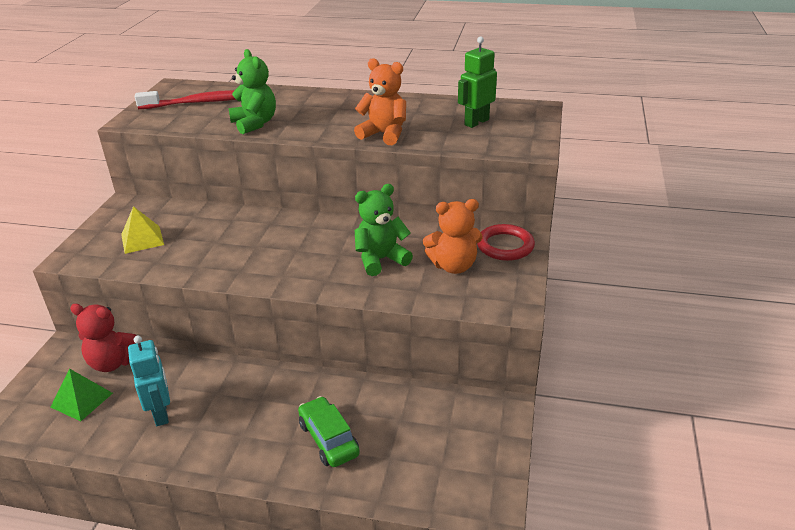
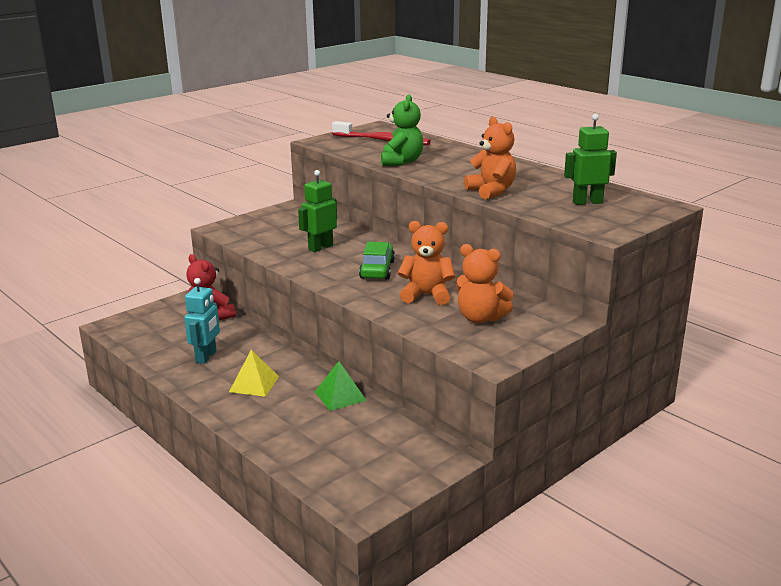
camera: 35 degrees right, 10 degrees down
green pyramid [51,368,113,421] -> green pyramid moved to [315,361,367,411]
yellow pyramid [121,206,164,254] -> yellow pyramid moved to [229,350,279,397]
green car [298,396,360,467] -> green car moved to [359,242,395,279]
green teddy bear [355,184,413,276] -> orange teddy bear [398,221,455,305]
red ring [477,224,535,261] -> none
none -> green robot [298,170,337,252]

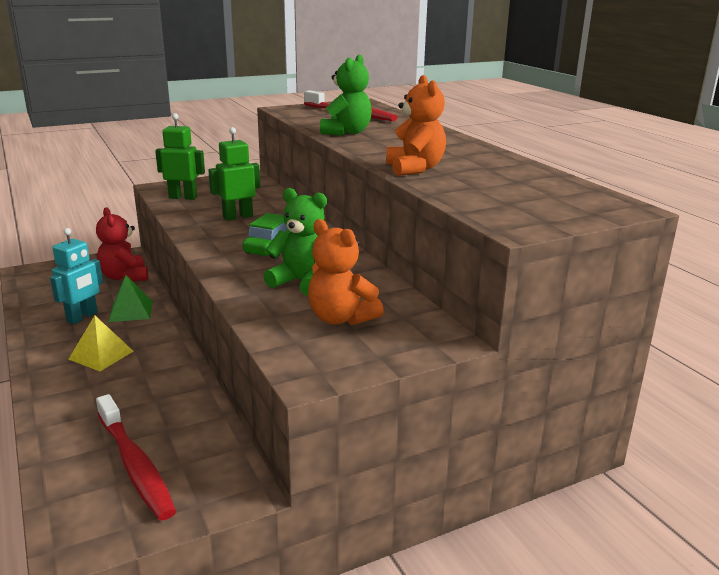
camera: 15 degrees right, 0 degrees up
green pyramid [315,361,367,411] -> green pyramid moved to [108,275,153,322]
orange teddy bear [398,221,455,305] -> green teddy bear [263,188,327,296]
green robot [564,114,617,205] -> green robot moved to [155,113,205,200]
none -> red toothbrush [96,394,176,520]

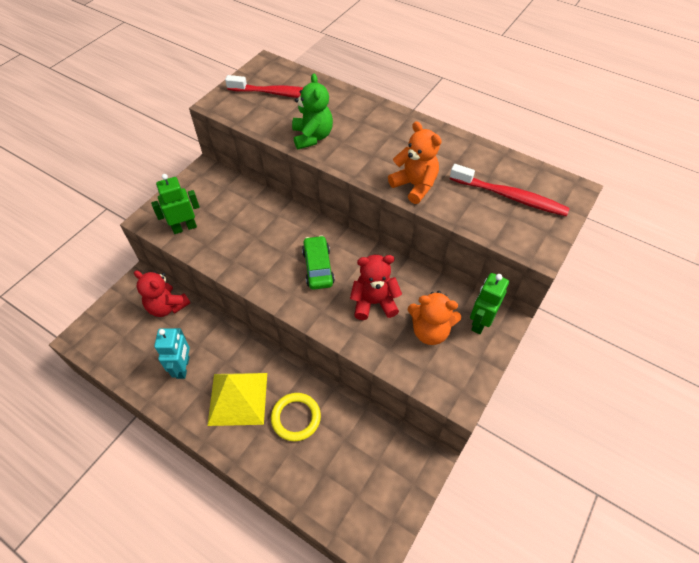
camera: 30 degrees left, 30 degrees up
yellow pyramid [68,315,134,371] -> yellow pyramid [207,373,267,426], size x1.65
red toothbrush [96,394,176,520] -> red toothbrush moved to [450,164,570,216]
green pyramid [108,275,153,322] -> none
green robot [208,127,260,221] -> green robot moved to [470,273,509,334]
green teddy bear [263,188,327,296] -> red teddy bear [350,255,402,320]
none -> yellow ring [271,393,321,441]

